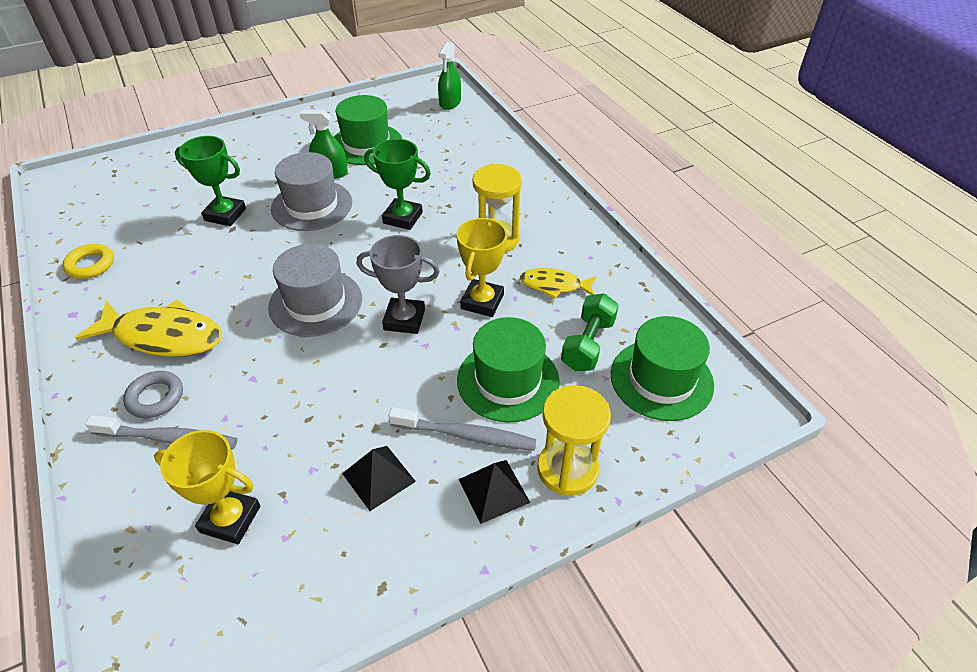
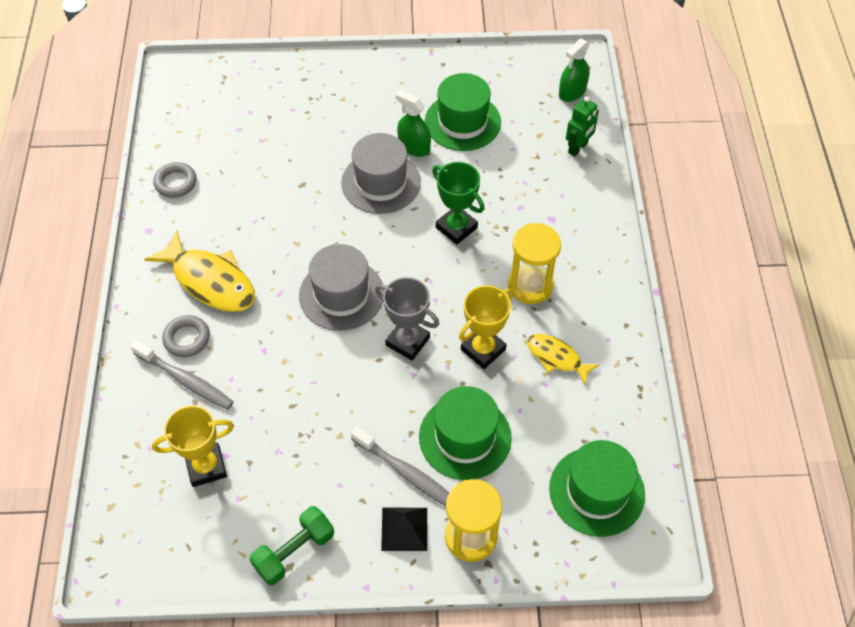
camera: 25 degrees right, 10 degrees up
yellow ring [62,244,114,279] -> grey ring [153,162,197,198]
yellow trophy [154,430,260,544] -> yellow trophy turned 60 degrees counterclockwise [152,405,234,487]
green trophy [175,136,246,226] -> none
black pyramid [342,446,416,511] -> none
green dumbbell [561,293,619,371] -> green dumbbell moved to [249,506,334,585]
none -> green robot [566,96,599,157]

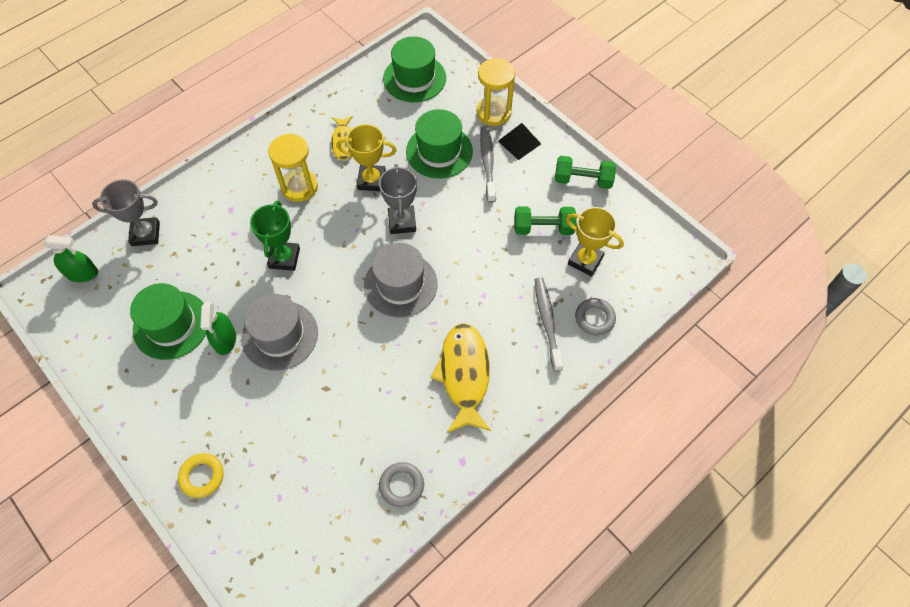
camera: 130 degrees left, 5 degrees up
grey ring [162,315,210,357] -> grey ring moved to [575,298,616,336]
green robot [566,96,599,157] -> grey trophy [92,179,160,246]
none -> yellow ring [178,453,224,498]
none -> green dumbbell [514,206,576,235]

